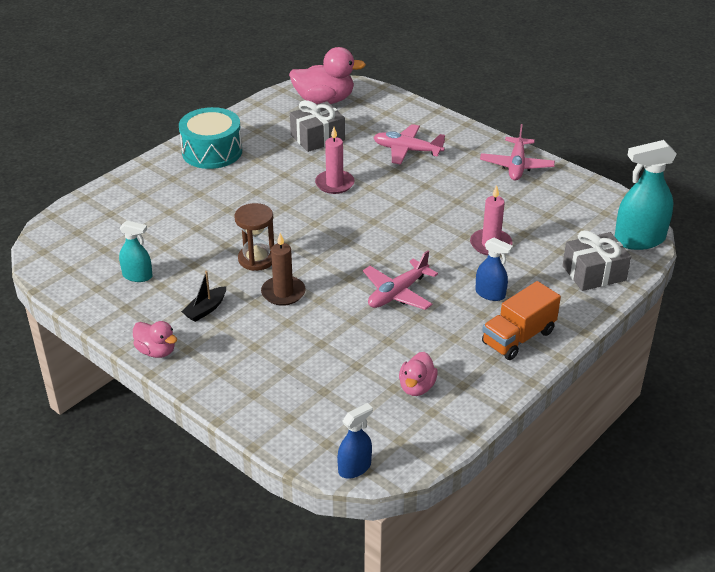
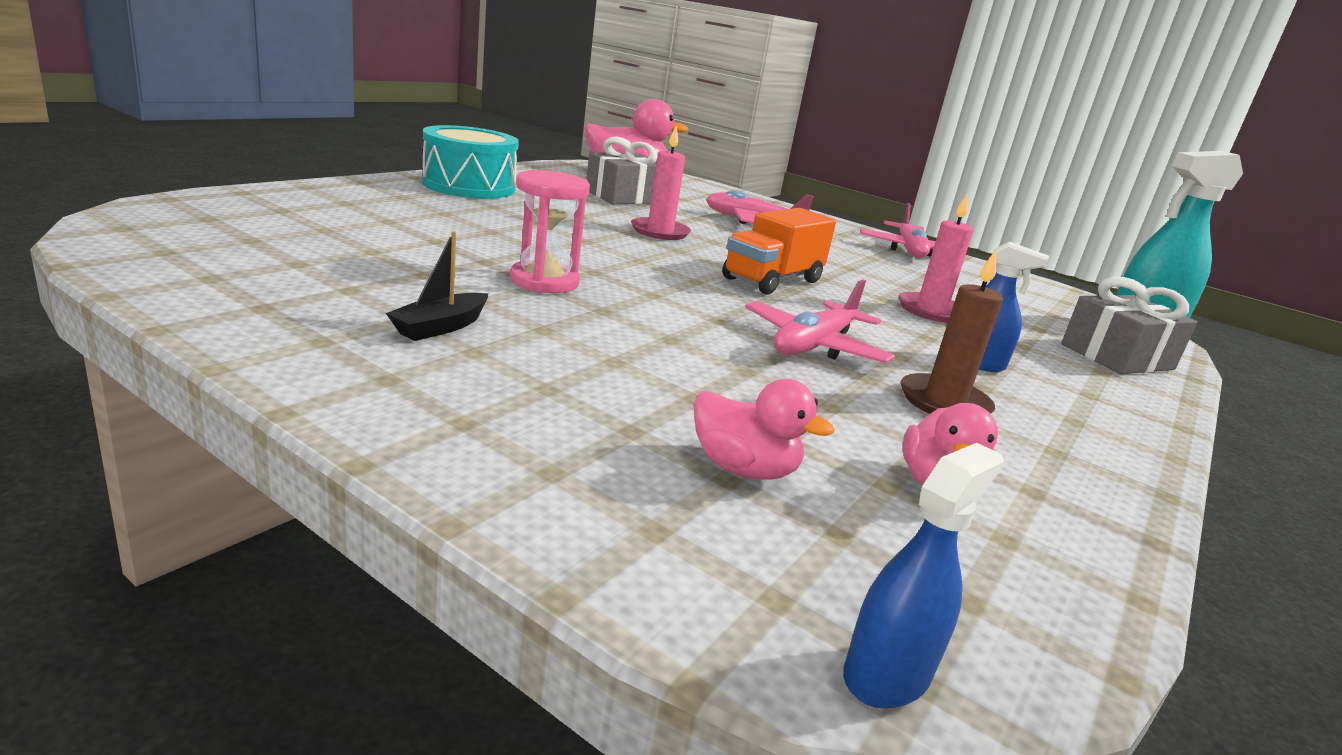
camera: 10 degrees left, 15 degrees down
turquoise spray bottle [119,220,153,282] -> none
pink duck [133,321,177,358] -> pink duck moved to [693,379,834,480]
brown hourglass [234,203,274,271] -> pink hourglass [510,170,590,293]
brown candle [261,233,306,306] -> brown candle moved to [901,250,1003,414]
orange truck [482,281,561,360] -> orange truck moved to [722,208,836,294]

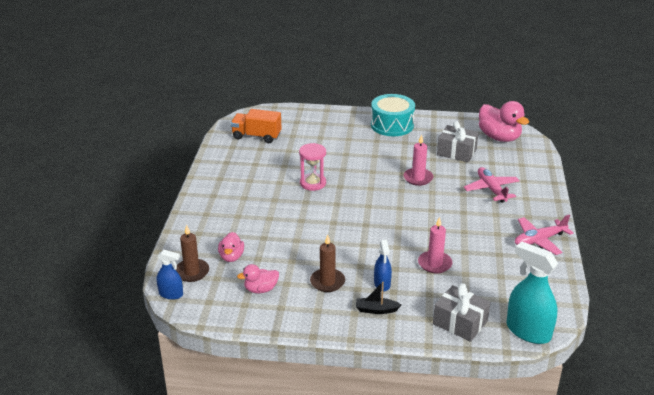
camera: 65 degrees right, 10 degrees up
black boat [386,231,488,341] -> black boat moved to [356,282,401,314]
orange truck [722,208,836,294] -> orange truck moved to [231,109,282,143]
pink plane [745,280,895,363] -> none
none -> brown candle [176,225,209,282]

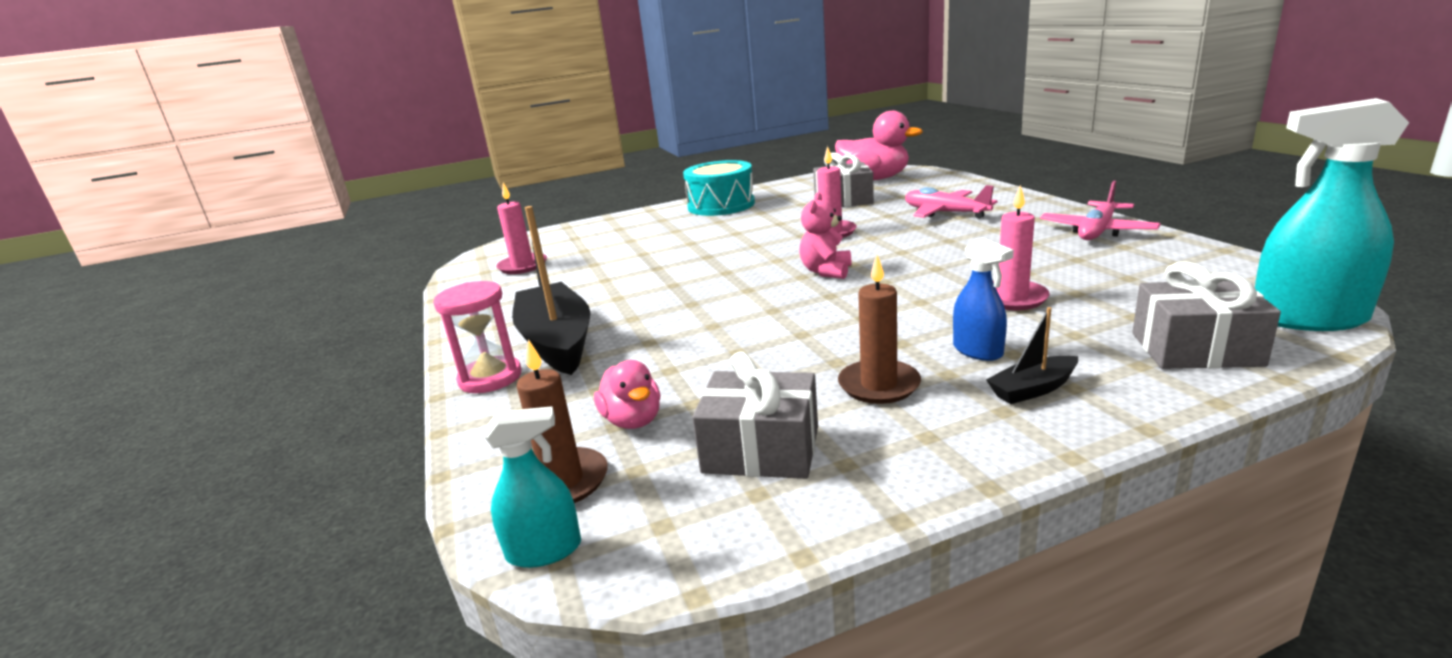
camera: 25 degrees left, 10 degrees down
blue spray bottle [157,250,183,300] -> turquoise spray bottle [484,406,581,568]
orange truck [231,109,282,143] -> pink candle [496,183,547,274]
pink duck [237,264,279,293] -> grey gift [692,352,818,479]
pink hourglass [299,143,326,191] -> pink hourglass moved to [433,281,522,393]
none -> black boat [512,206,590,375]
none -> pink teddy bear [799,192,851,279]

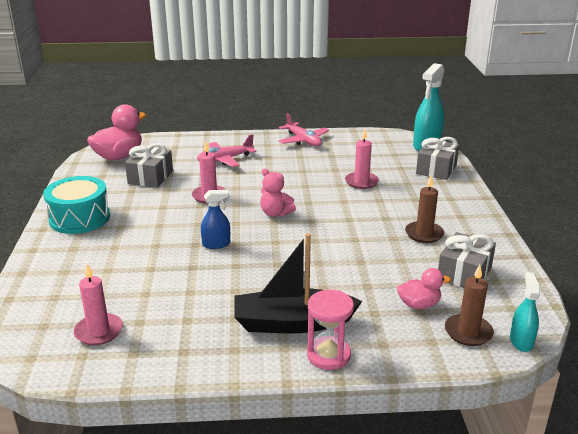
camera: 75 degrees left, 5 degrees up
blue spray bottle [953,238,1014,361] -> blue spray bottle moved to [201,190,230,249]
black boat [986,307,1078,404] -> none

